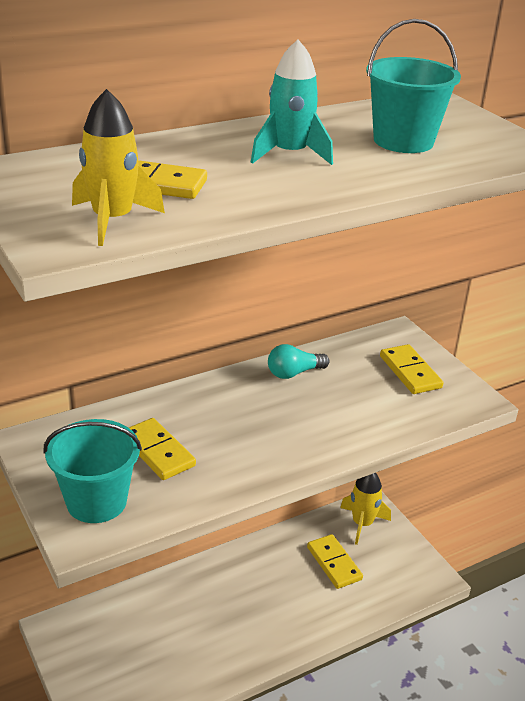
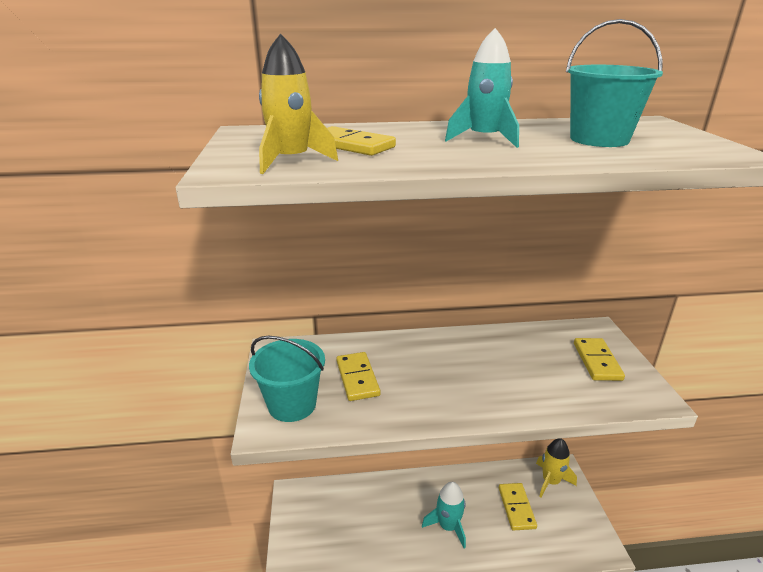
camera: 25 degrees right, 5 degrees down
turquoise light bulb [268,344,330,379] -> none
none -> turquoise rocket [422,482,466,548]

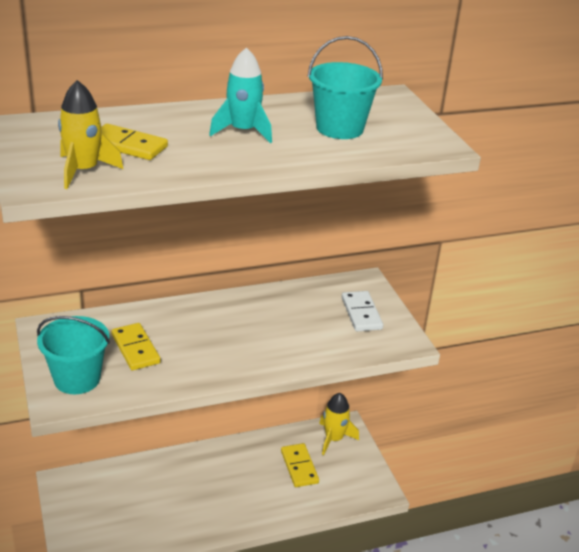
camera: 15 degrees left, 5 degrees up
turquoise rocket [422,482,466,548] -> none
yellow domino [574,338,625,381] -> white domino [342,291,383,331]

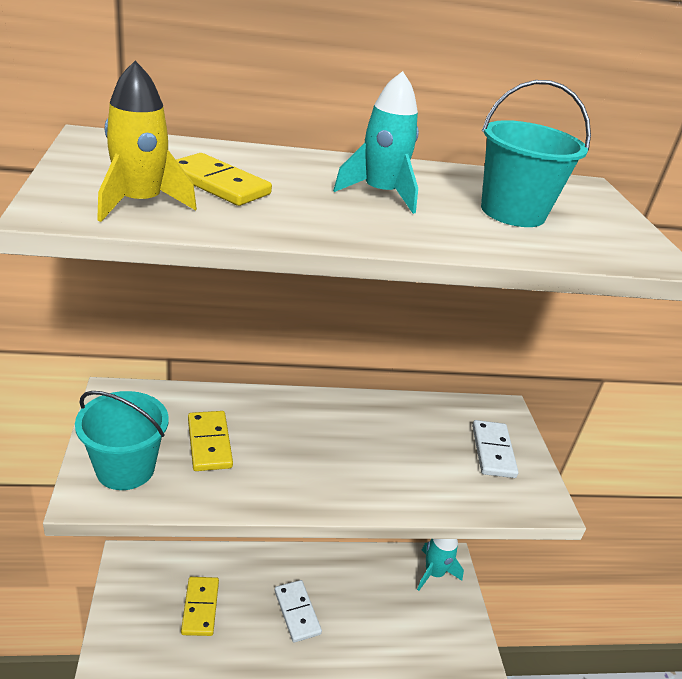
camera: 10 degrees right, 0 degrees up
yellow domino [281,443,319,487] -> yellow domino moved to [181,577,219,636]
yellow rocket [319,393,359,455] -> turquoise rocket [417,539,464,591]
none -> white domino [274,580,322,643]

